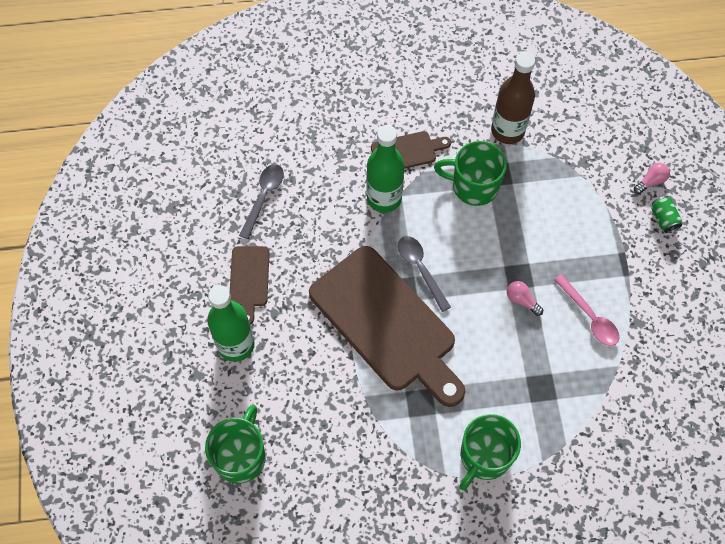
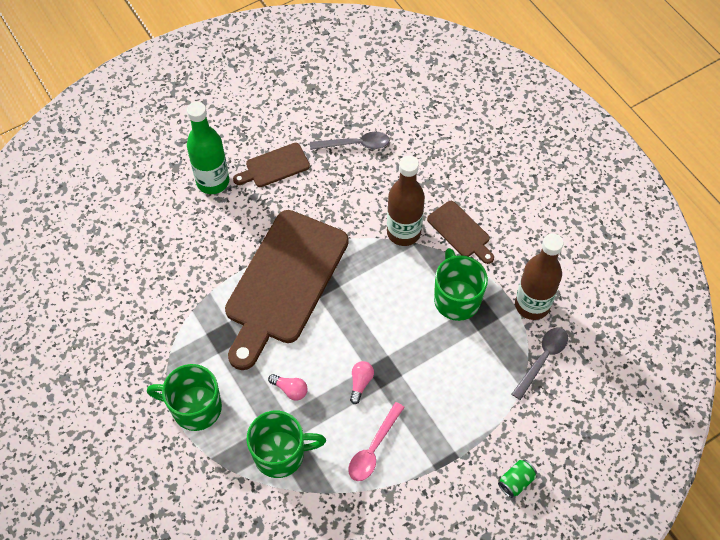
camera: 65 degrees right, 5 degrees down
green mug [205,405,266,484] -> green mug moved to [247,411,326,478]
green bottle [367,125,404,213] -> brown bottle [387,156,425,246]
grey spoon [398,236,451,312] -> grey spoon moved to [512,328,568,400]
pink light bulb [634,163,670,194] -> pink light bulb moved to [268,374,308,401]

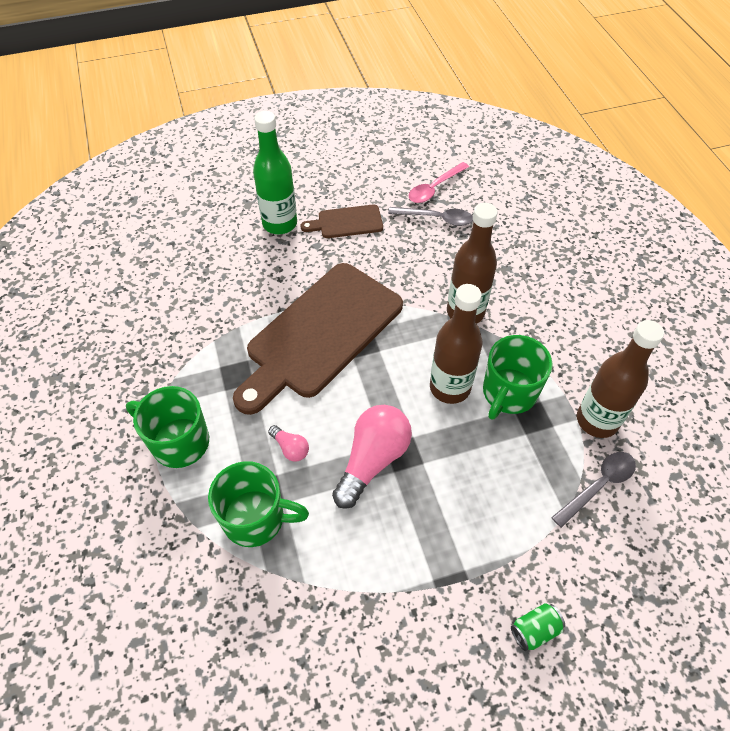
camera: 15 degrees right, 5 degrees down
pink spoon [348,402,405,481] -> pink spoon moved to [409,162,469,203]
pink light bulb [350,361,374,404] -> pink light bulb [332,405,412,509], size x2.11
brown cutting board [427,201,494,264] -> none
green mug [434,248,488,321] -> green mug turned 150 degrees counterclockwise [483,335,553,420]
none -> brown bottle [430,284,483,404]

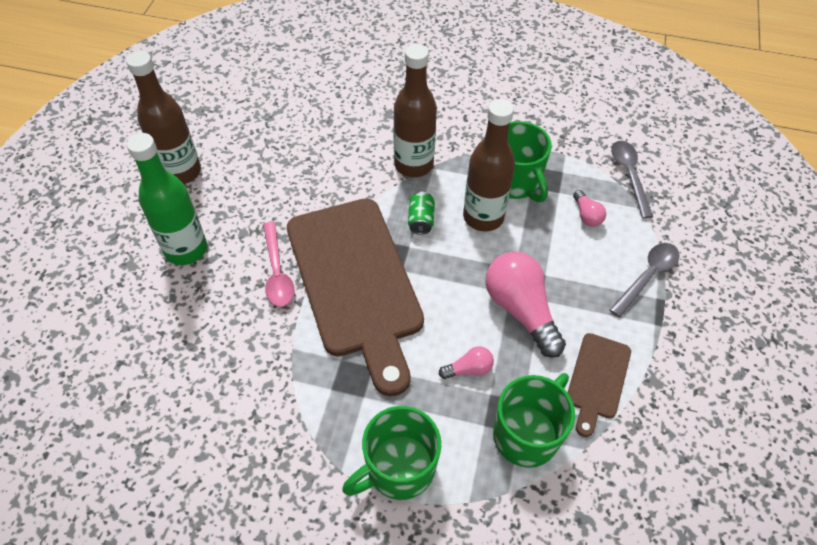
camera: 60 degrees left, 0 degrees up
brown cutting board [300,204,383,238] -> brown cutting board moved to [568,333,631,437]
grey spoon [388,207,473,226] -> grey spoon moved to [609,243,679,318]
pink spoon [409,162,469,203] -> pink spoon moved to [263,222,295,307]
green can [511,603,565,651] -> green can moved to [408,192,435,235]
brown bottle [577,320,664,438] -> brown bottle moved to [126,51,201,184]
none -> pink light bulb [573,190,606,227]

